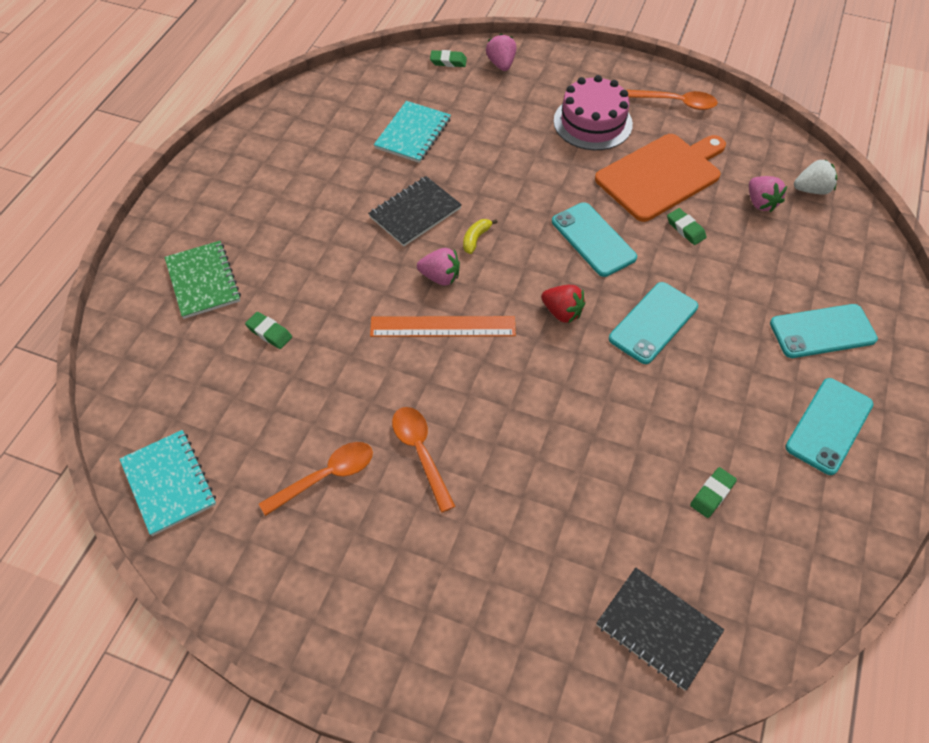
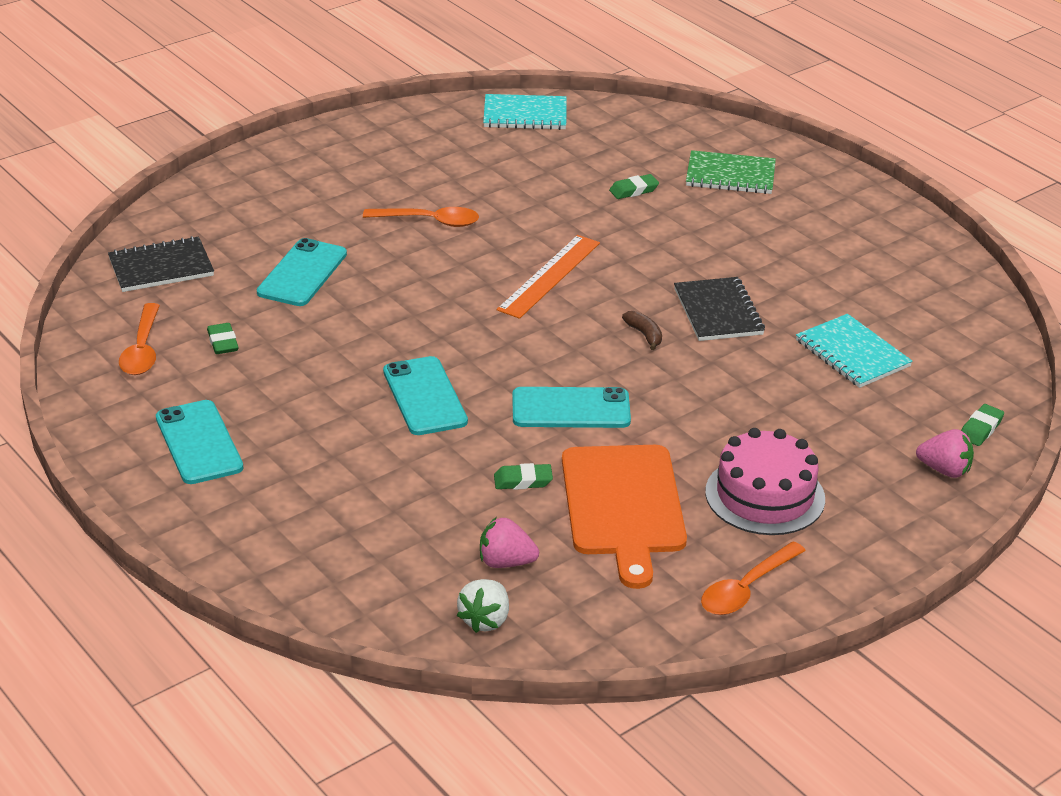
camera: 120 degrees right, 20 degrees down
orange spoon [259,442,373,516] -> orange spoon moved to [119,303,160,375]
pink strawberry [417,248,460,286] -> none
yellow banana [463,219,498,254] -> brown banana [622,311,662,350]
red strawberry [541,285,585,323] -> none
turquoise phone [770,304,878,358] -> turquoise phone moved to [257,238,347,306]

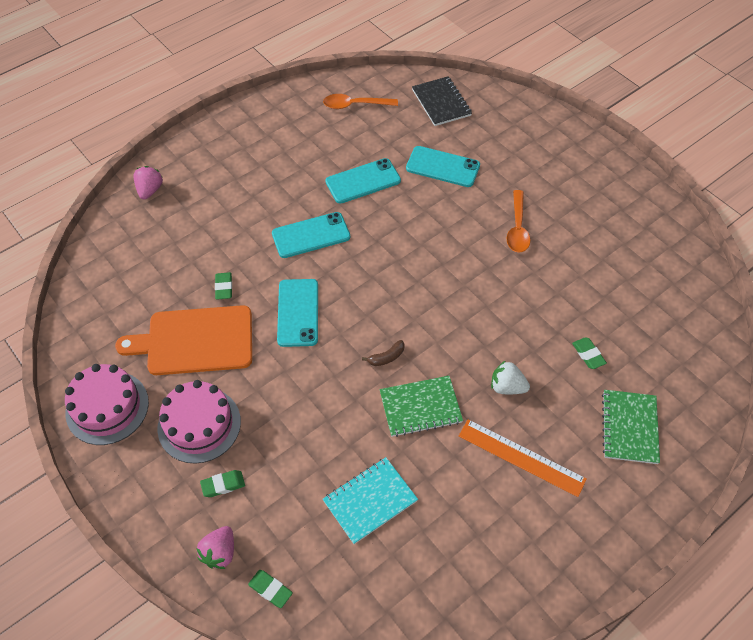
camera: 90 degrees right, 20 degrees up
turquoise phone [156,400,243,484] -> turquoise phone moved to [325,158,401,204]
green eraser [207,323,239,354] -> green eraser moved to [200,470,245,497]
white strawberry [457,579,509,633] -> white strawberry moved to [491,360,530,394]
pink strawberry [480,517,539,568] -> pink strawberry moved to [133,166,163,200]
turquoise notebook [483,94,567,130] -> none
orange ruler [497,235,600,319] -> orange ruler moved to [459,419,587,497]
black notebook [674,277,765,341] -> green notebook [380,376,463,437]
orange spoon [701,541,806,615] -> pink cake [65,364,149,445]

